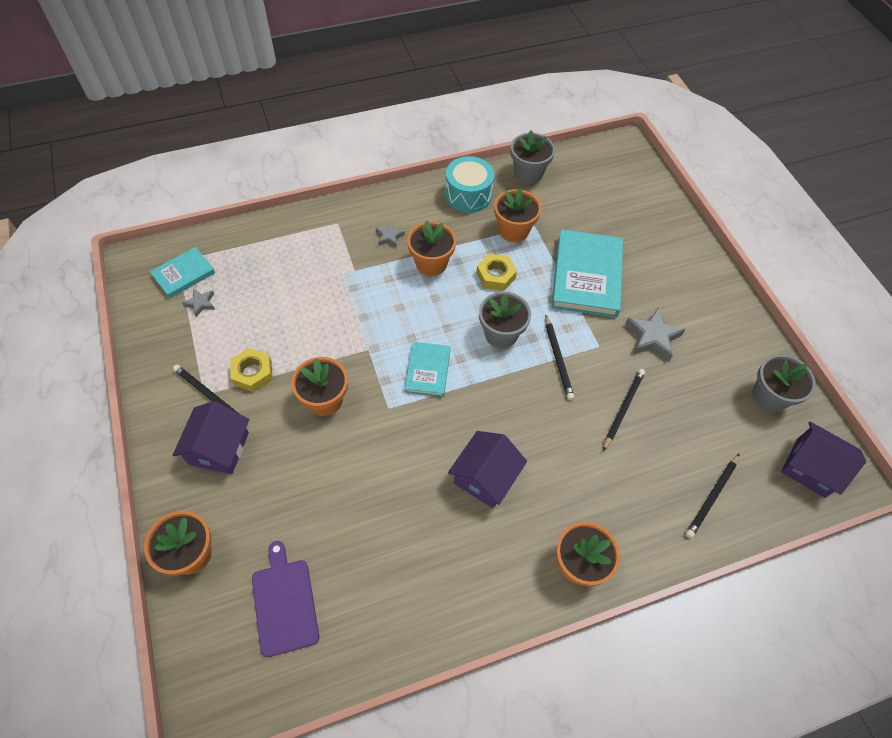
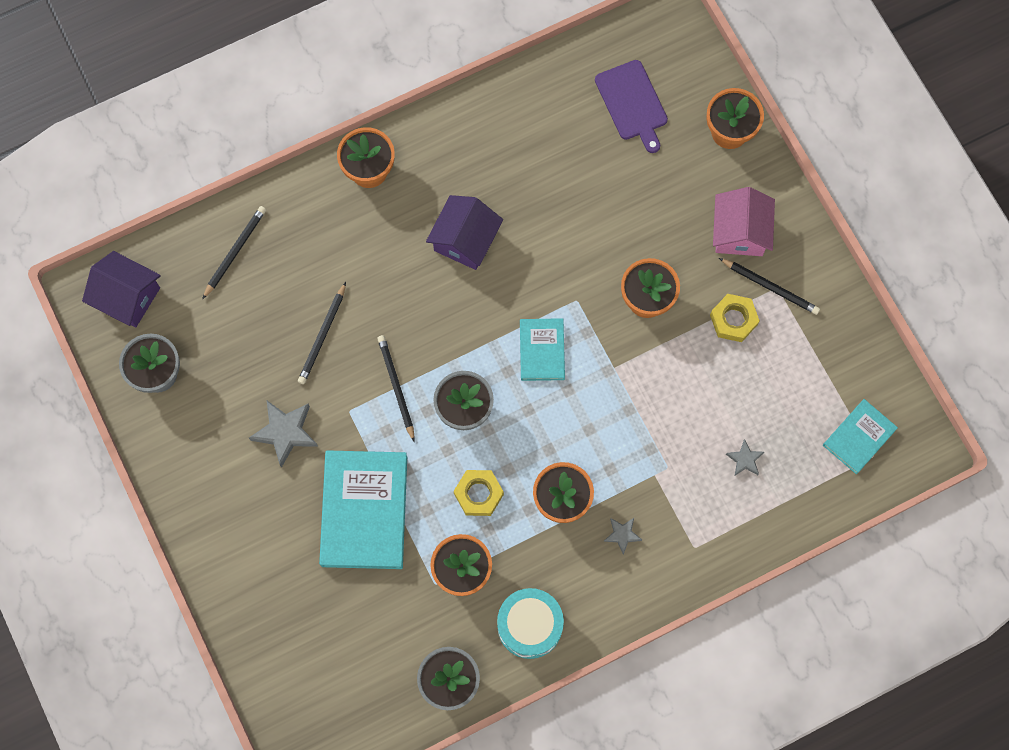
camera: 175 degrees right, 15 degrees up
purple house [173,401,249,474] -> pink house [713,187,775,256]
grey star [182,288,215,317] -> grey star moved to [726,439,764,475]

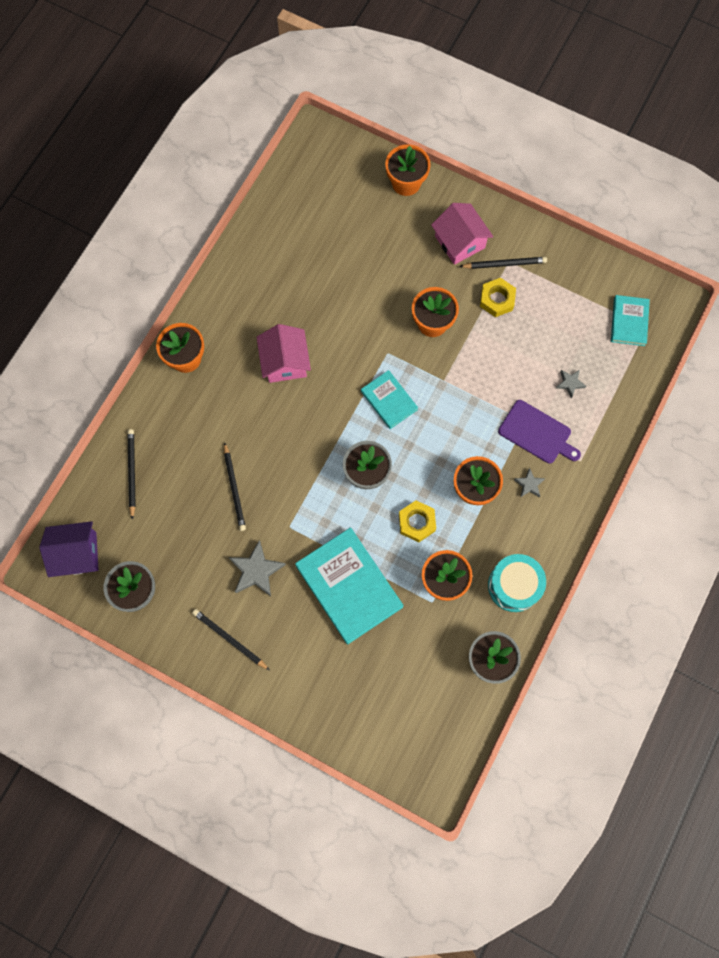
camera: 35 degrees left, 0 degrees up
black pencil [377,335,415,441] -> black pencil moved to [192,609,269,670]
purple house [426,195,503,270] -> pink house [257,324,311,383]
purple cutting board [595,60,668,153] -> purple cutting board moved to [498,400,581,464]

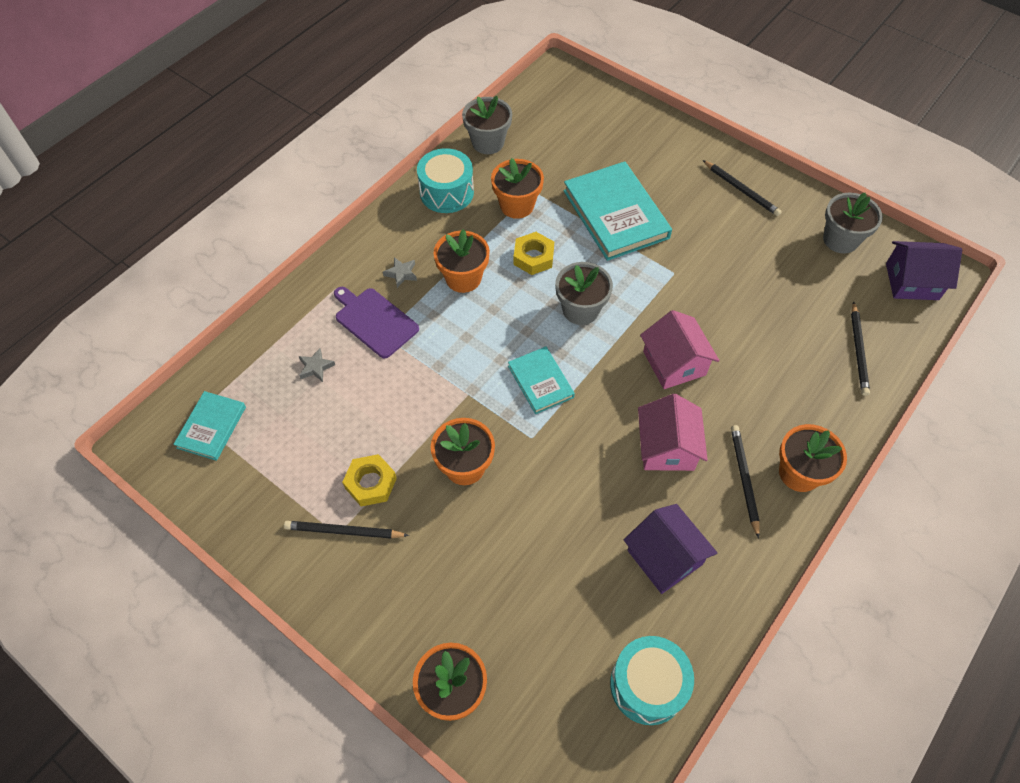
camera: 170 degrees left, 15 degrees down
black pencil [224,442,246,531] -> black pencil moved to [731,425,760,539]
grey star [229,540,286,596] -> none
pink house [431,203,493,265] -> pink house moved to [640,310,719,389]
none -> turquoise drum [610,636,694,725]
none -> purple house [624,504,717,594]

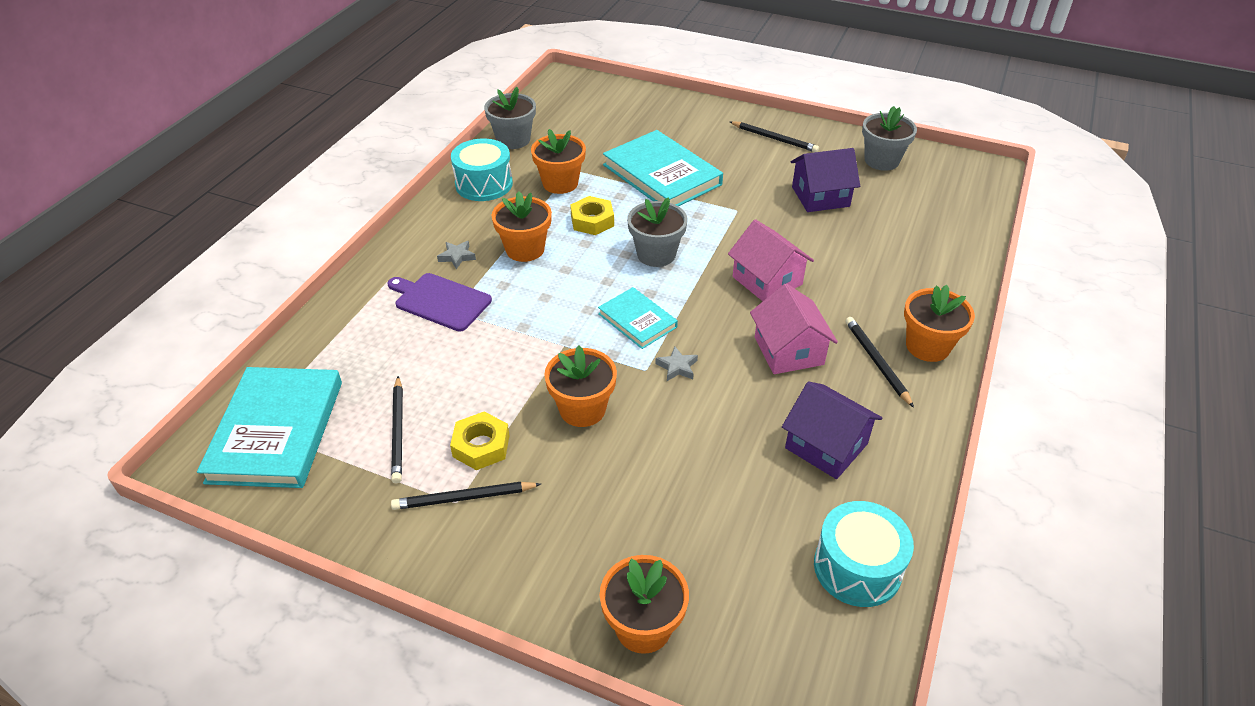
camera: 15 degrees left, 15 degrees down
turquoise book [173,391,246,461] -> turquoise book [197,367,342,488], size x1.82
grey star [299,348,335,382] -> grey star moved to [656,346,698,381]
black pencil [851,301,870,396] -> black pencil moved to [391,376,403,483]
purple house [886,241,962,300] -> purple house moved to [791,148,860,212]

